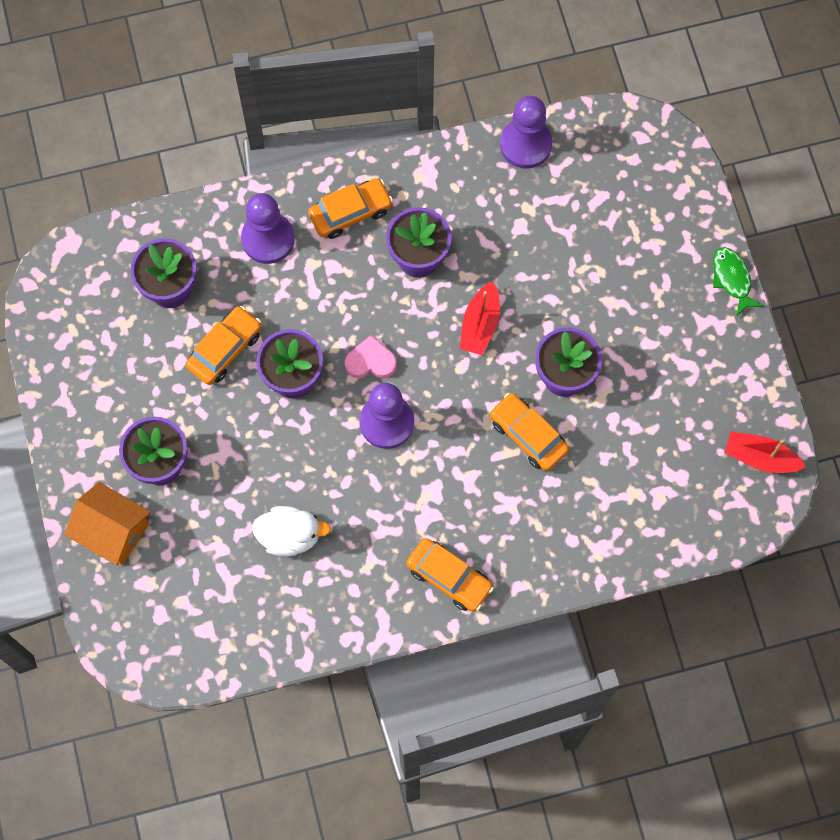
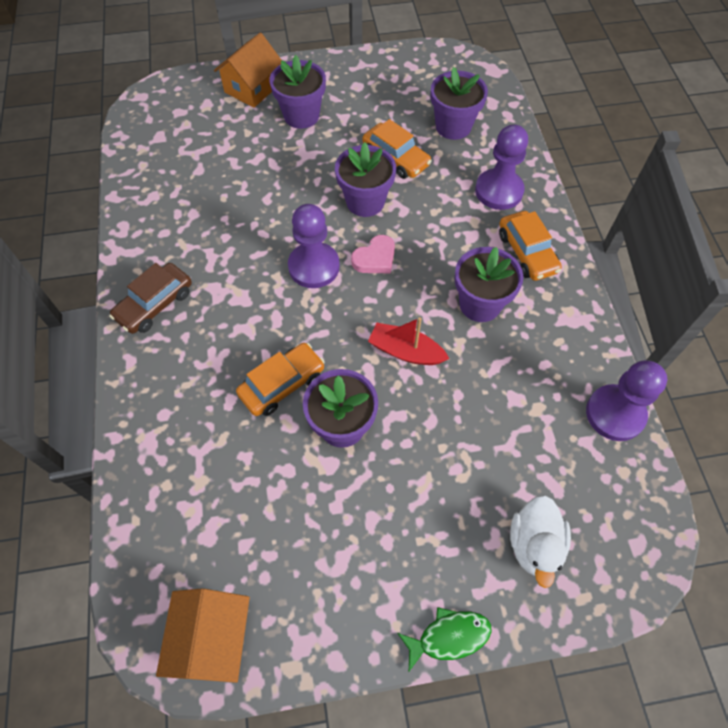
camera: 95 degrees right, 10 degrees down
white duck [252,506,331,556] -> white duck moved to [510,495,571,588]
pink heart [344,335,397,378] -> pink heart turned 45 degrees clockwise [351,235,395,273]
orange car [406,538,494,612] -> brown car [109,263,192,334]
red boat [725,431,806,473] -> orange house [156,588,250,683]

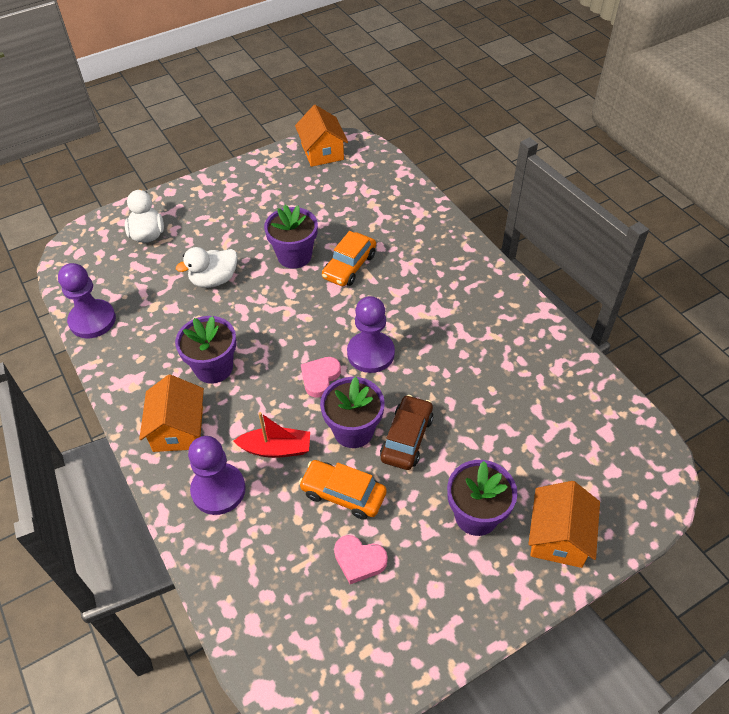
camera: 160 degrees right, 10 degrees down
brown car [109,263,192,334] -> brown car moved to [380,395,433,470]
red boat [368,317,449,365] -> red boat moved to [234,412,310,458]
green fish [398,607,492,671] -> none
purple flower pot [431,67,488,140] -> none
orange car [499,211,562,281] -> orange house [139,374,204,452]
none -> white duck [176,247,238,288]
none -> pink heart [334,535,388,584]

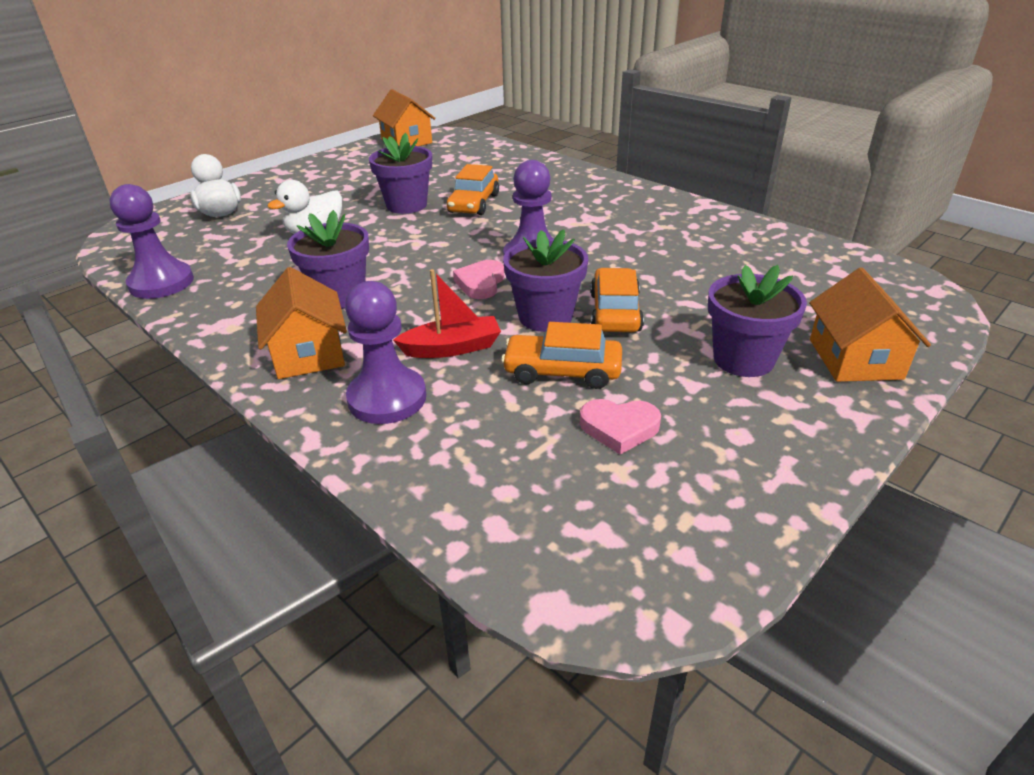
camera: 15 degrees left, 15 degrees down
brown car [380,395,433,470] -> orange car [590,268,644,332]

